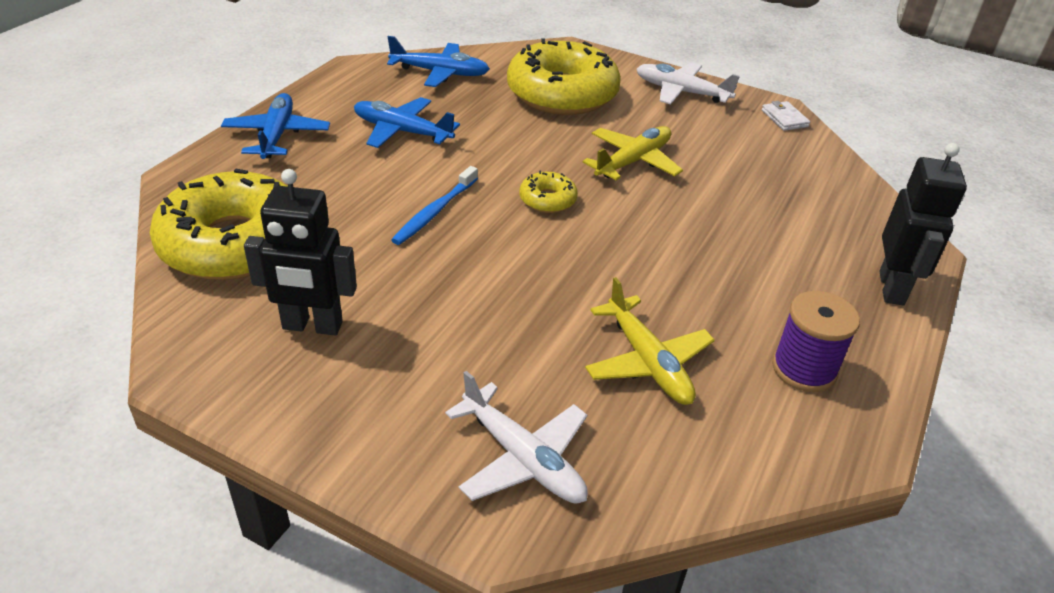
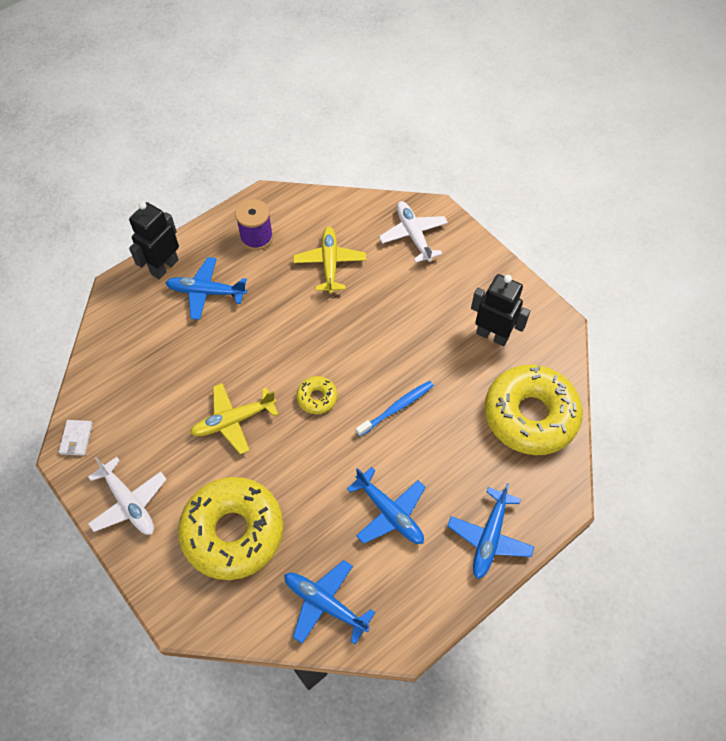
camera: 155 degrees left, 20 degrees up
none -> blue plane [166,257,247,320]

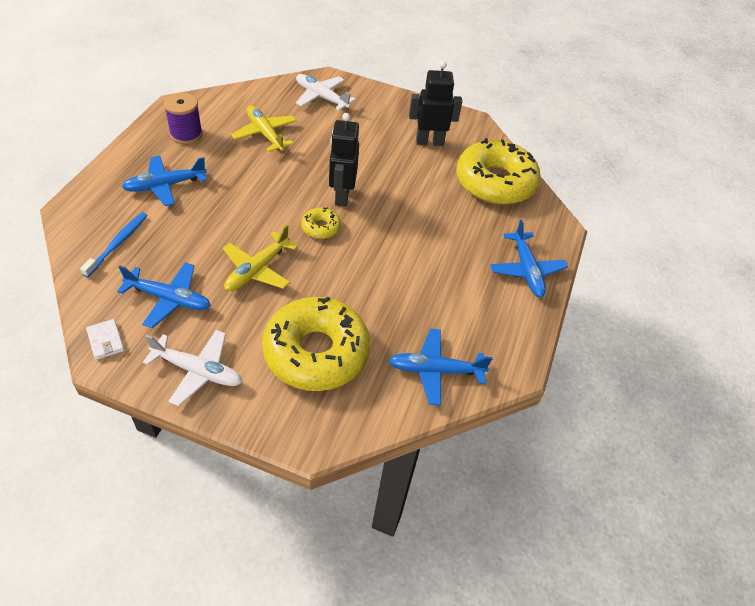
camera: 35 degrees left, 10 degrees down
black robot [129,202,179,279] -> black robot moved to [329,113,359,207]
blue plane [347,467,426,544] -> blue plane moved to [117,262,211,328]
blue toothbrush [356,381,434,437] -> blue toothbrush moved to [80,212,147,277]

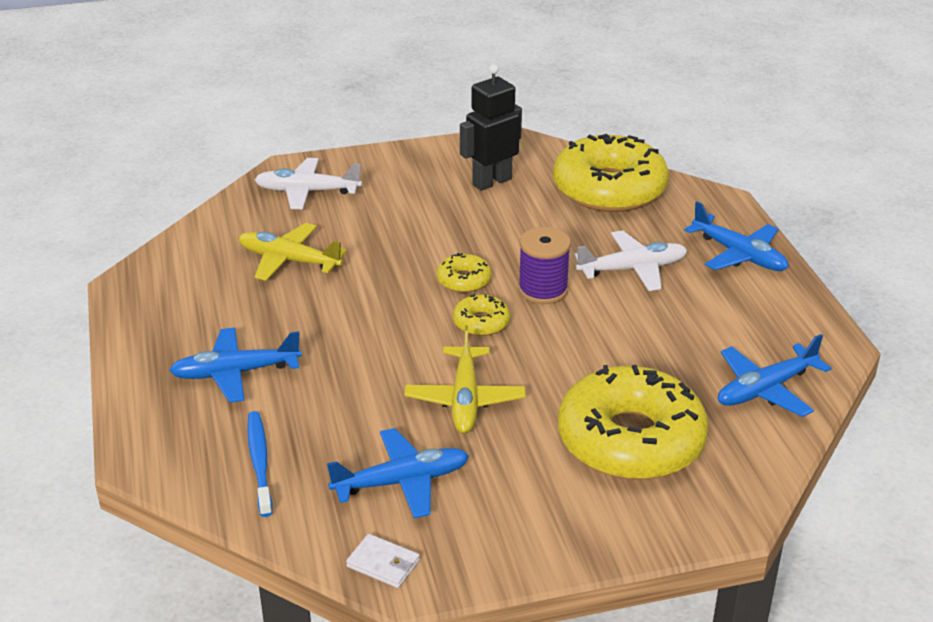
camera: 30 degrees left, 15 degrees down
blue plane [122,156,207,206] -> blue plane turned 45 degrees clockwise [169,328,302,403]
white plane [143,330,242,406] -> white plane moved to [574,230,688,291]
purple spool [164,92,203,144] -> purple spool moved to [518,227,571,304]
black robot [329,113,359,207] -> yellow donut [437,253,492,293]

